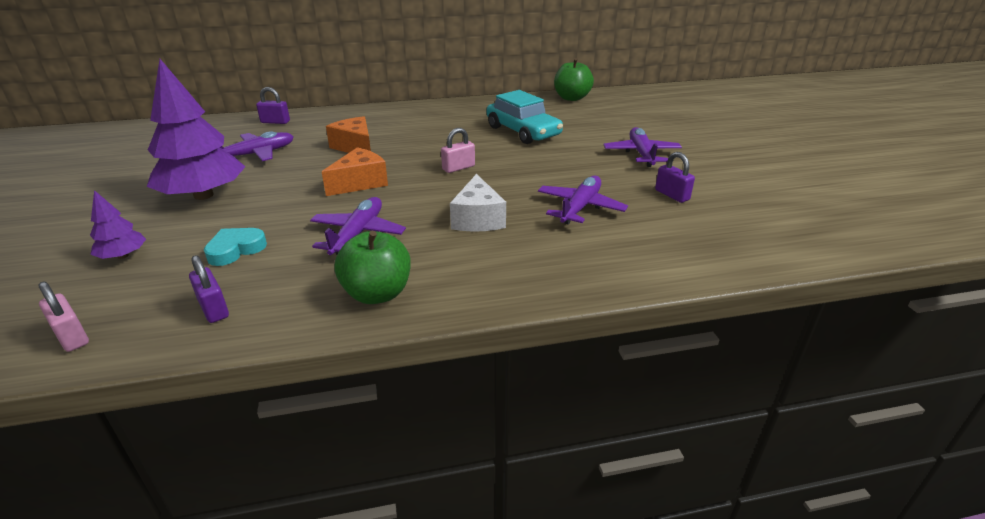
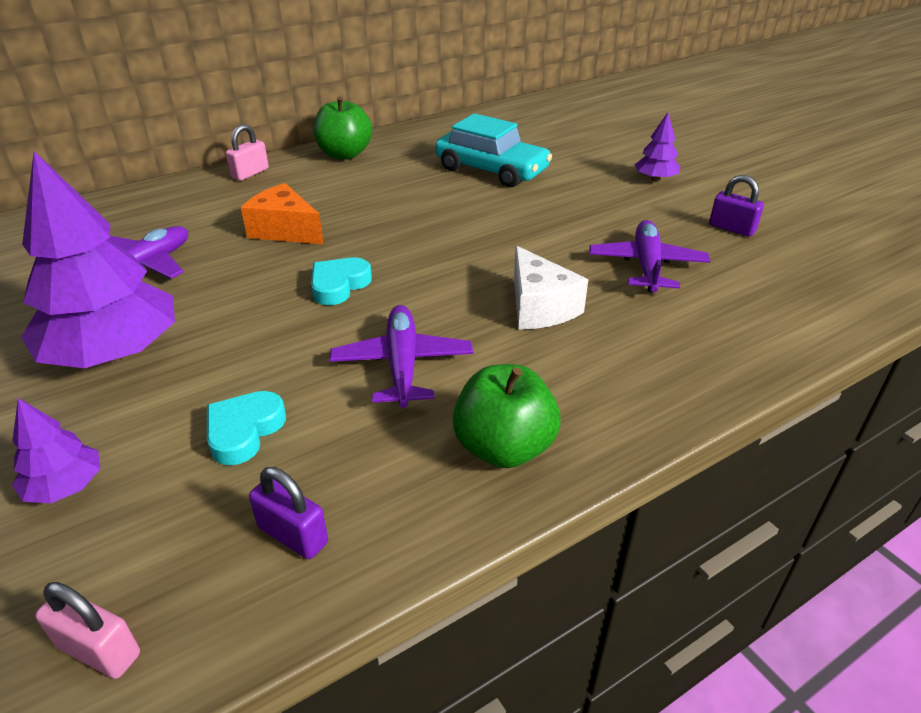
camera: 20 degrees left, 5 degrees up
purple padlock [256,87,290,124] -> none
orange cheese [322,147,388,196] -> turquoise heart [311,258,372,305]
pink padlock [441,128,475,173] -> pink padlock moved to [226,124,269,181]
green apple [554,58,594,101] -> green apple moved to [313,96,372,160]
purple plane [603,127,682,167] -> purple tree [635,112,680,181]

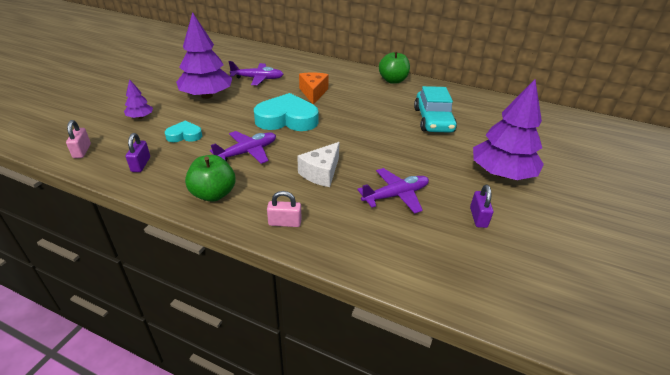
camera: 55 degrees right, 0 degrees up
pink padlock [226,124,269,181] -> pink padlock moved to [267,191,301,227]
turquoise heart [311,258,372,305] -> turquoise heart [254,93,319,131], size x1.94
purple tree [635,112,680,181] -> purple tree [473,79,544,180], size x2.16

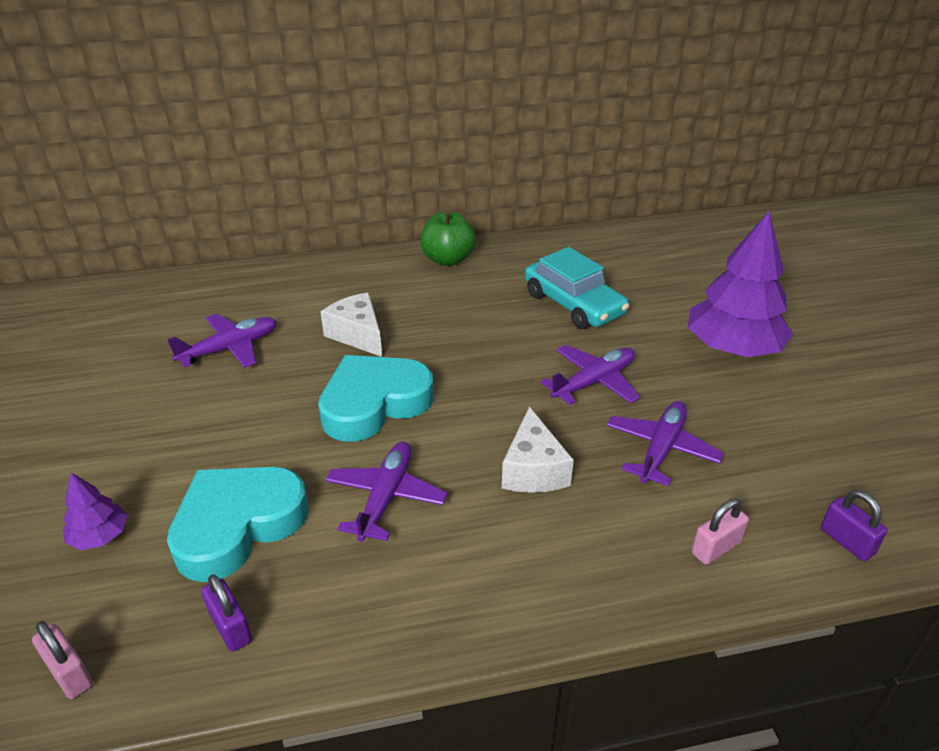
camera: 35 degrees left, 0 degrees up
turquoise heart [165,121,202,142] -> turquoise heart [167,467,309,582], size x1.94
purple tree [176,12,232,99] -> none
green apple [185,155,235,202] -> none
pink padlock [267,191,301,227] -> pink padlock moved to [692,499,749,565]
orange cheese [299,72,329,105] -> white cheese [321,292,382,357]
purple padlock [470,185,493,228] -> purple padlock moved to [821,490,888,561]
none -> purple plane [541,345,640,405]

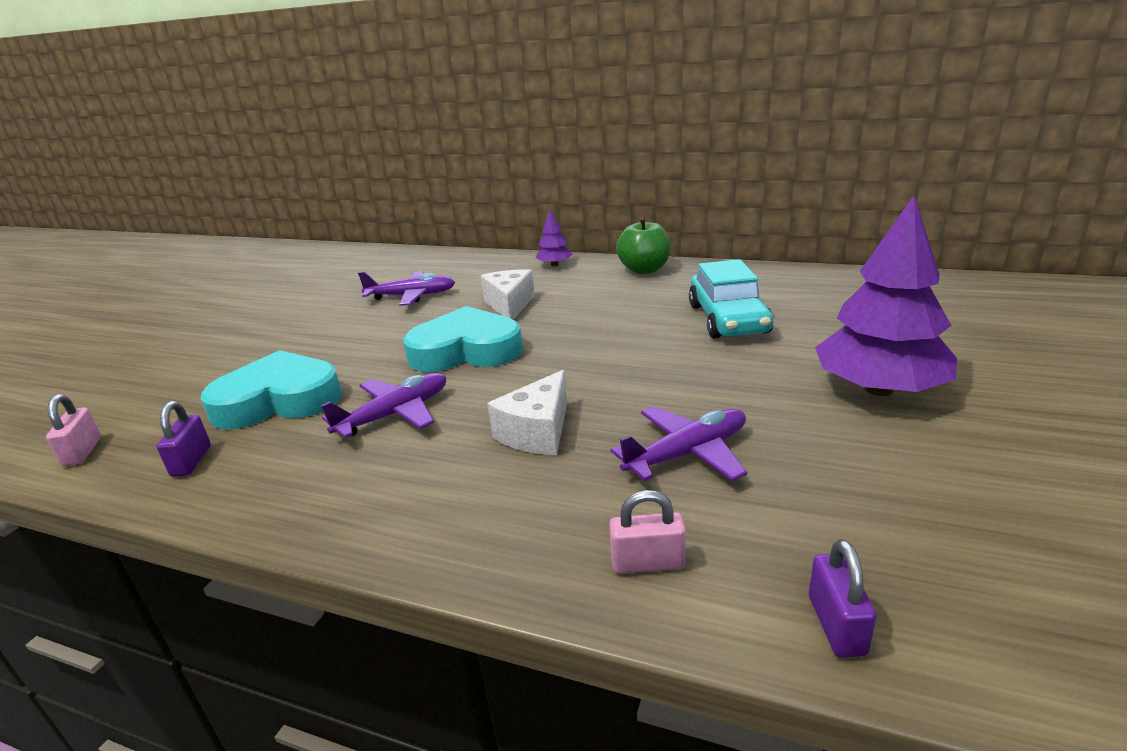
camera: 35 degrees right, 10 degrees down
purple tree [63,473,128,550] -> purple tree moved to [536,210,573,266]
purple plane [541,345,640,405] -> none

